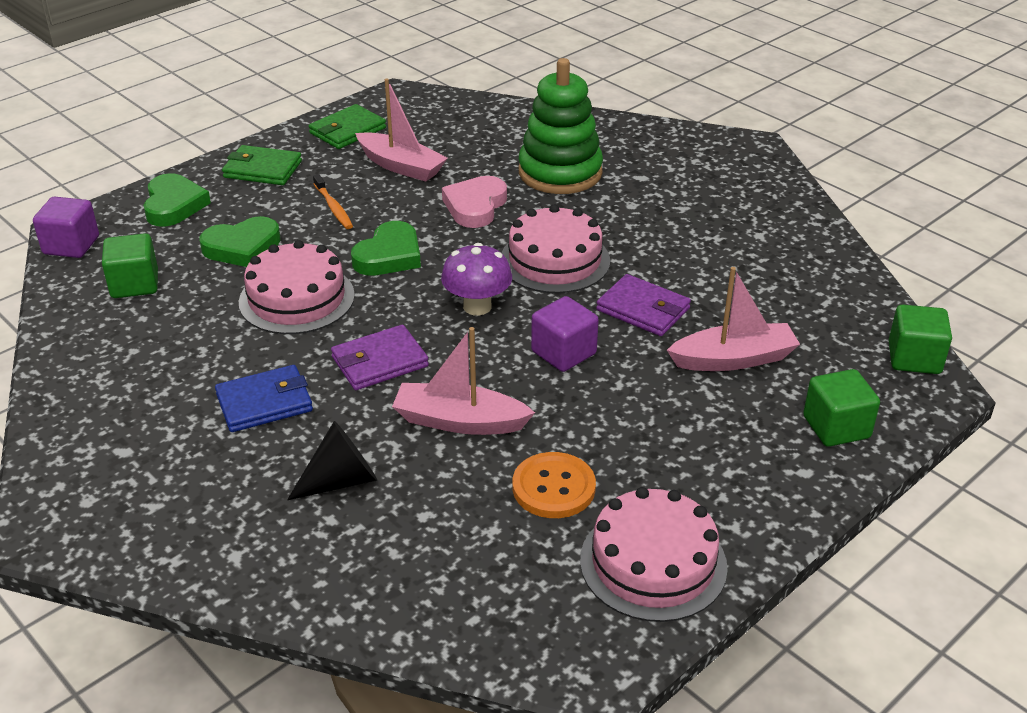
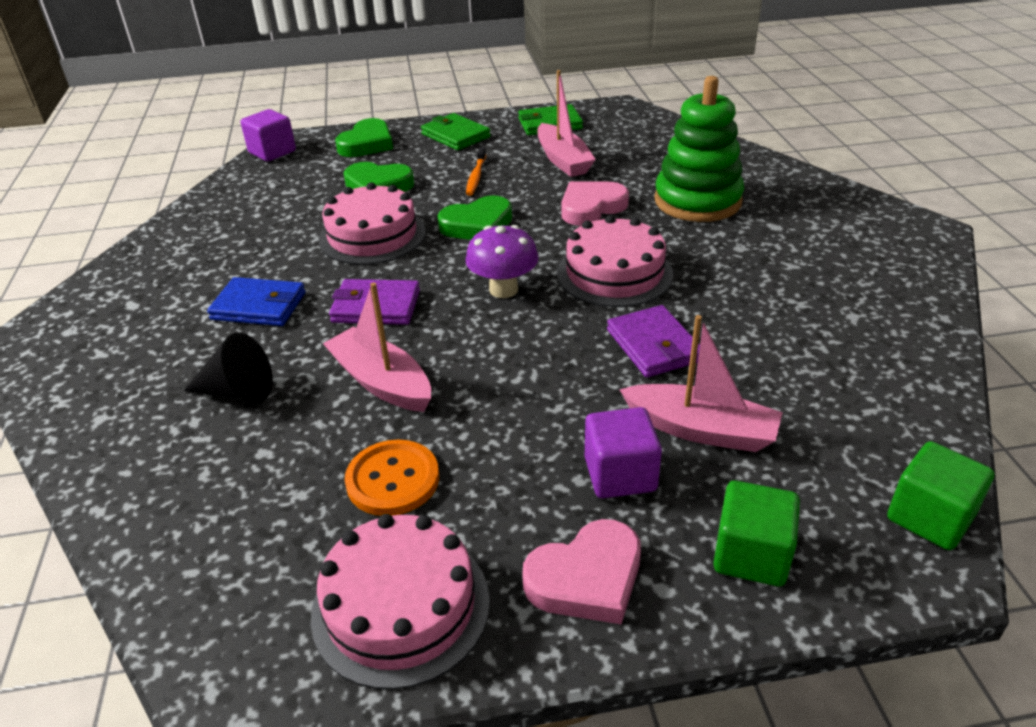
camera: 35 degrees right, 0 degrees up
green cube [102,233,158,298] -> none
purple cube [531,296,599,372] -> purple cube moved to [585,407,662,498]
none -> pink heart [522,519,641,624]

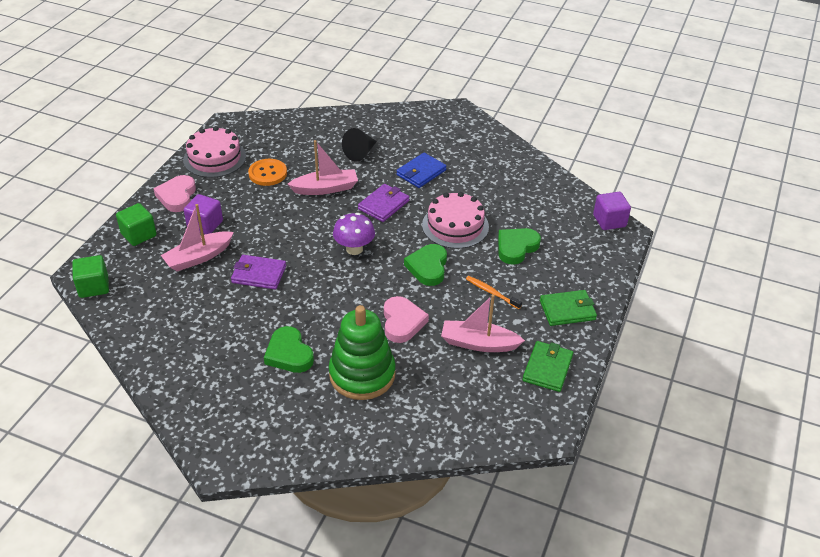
camera: 120 degrees right, 5 degrees up
green heart [335,118,393,157] -> green heart moved to [264,326,314,373]
pink cake [557,215,673,307] -> none

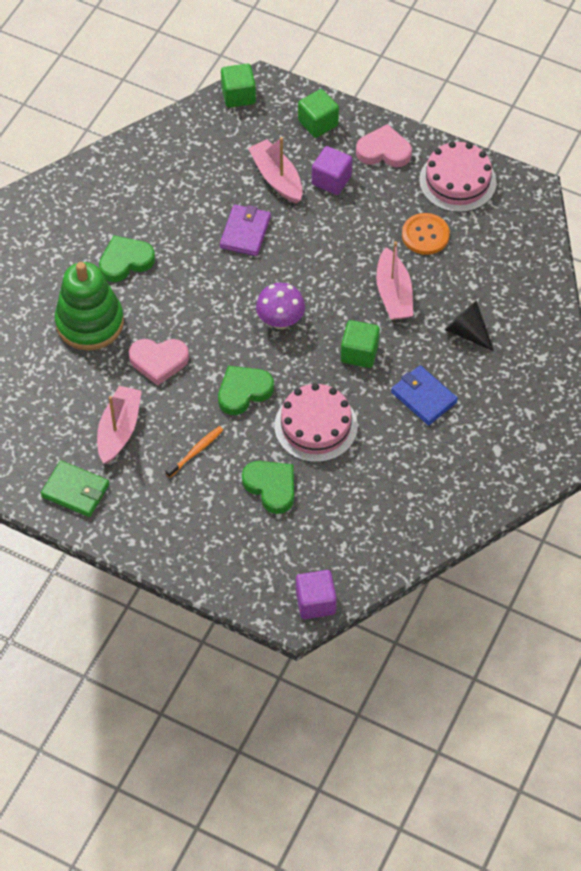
camera: 95 degrees right, 15 degrees up
purple wallet [358,184,409,222] -> green cube [341,320,380,368]
green heart [404,244,447,286] -> green heart turned 45 degrees counterclockwise [218,366,274,415]
green wallet [540,290,597,326] -> none

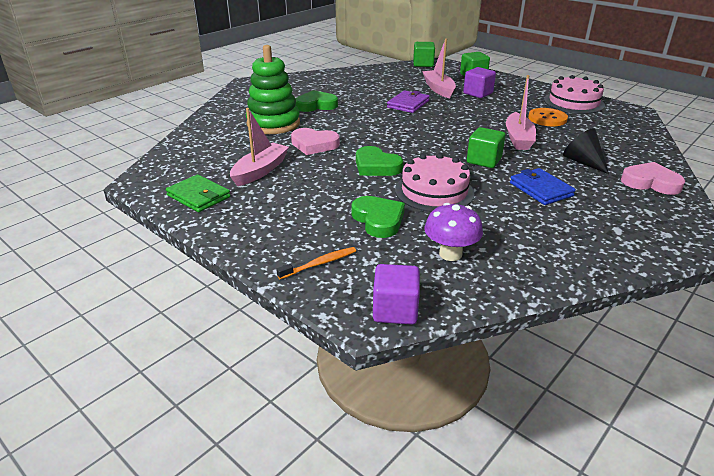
camera: 15 degrees right, 25 degrees down
orange toothbrush [166,426,223,478] -> orange toothbrush moved to [276,247,356,279]
green heart [218,366,274,415] -> green heart turned 120 degrees counterclockwise [356,146,403,176]
purple mushroom [256,283,305,329] -> purple mushroom moved to [424,203,483,261]
pink heart [356,124,412,167] -> pink heart moved to [621,162,685,195]

